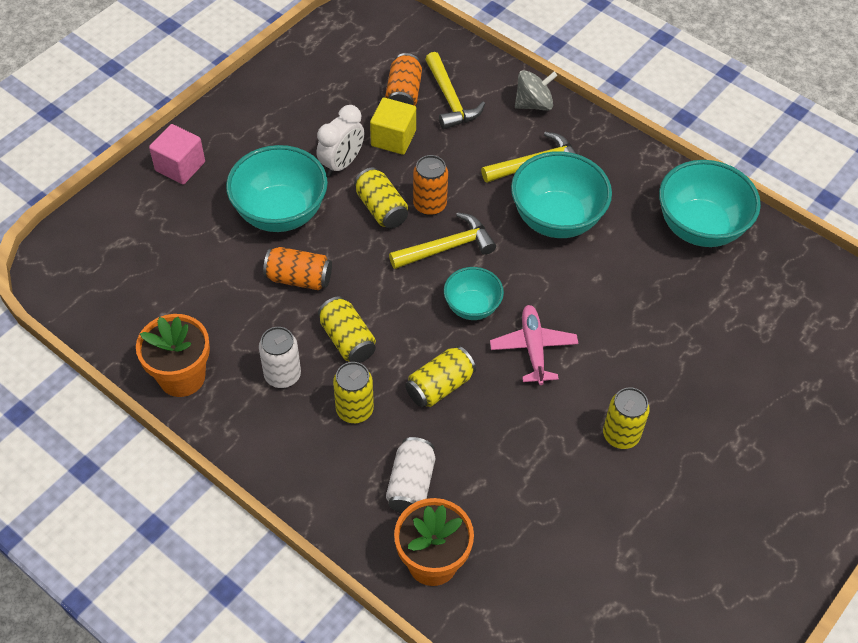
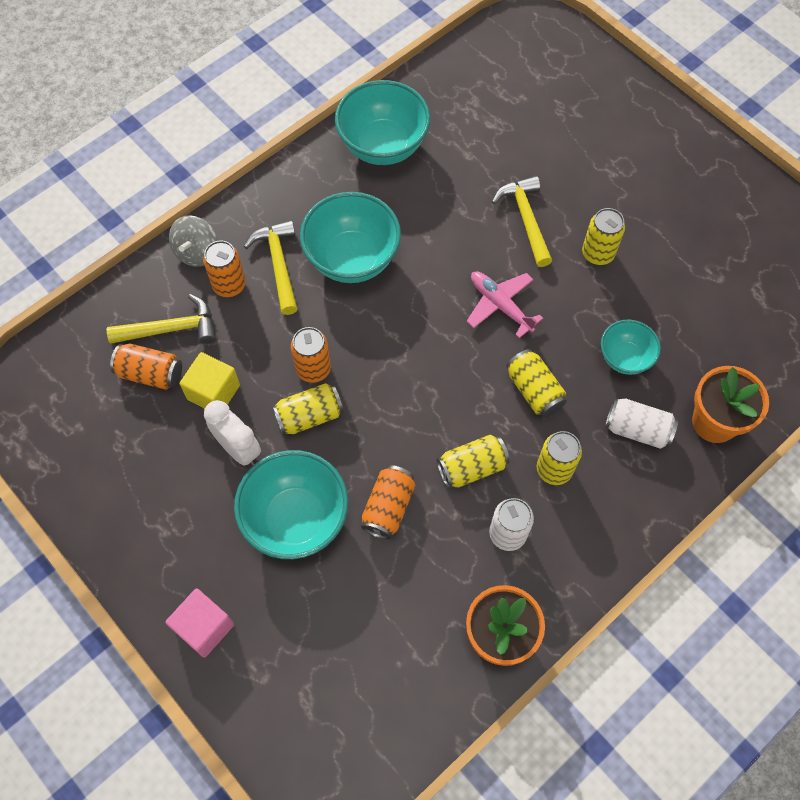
camera: 80 degrees left, 10 degrees up
yellow hammer [389,212,496,269] -> yellow hammer moved to [492,176,552,267]
turquoise bowl [444,267,504,320] -> turquoise bowl moved to [601,320,661,375]
pink plane [490,305,578,385] -> pink plane turned 45 degrees clockwise [467,271,543,338]
grey spinning top [515,70,557,111] -> grey spinning top turned 150 degrees counterclockwise [169,215,218,267]
none -> orange can [203,240,246,297]

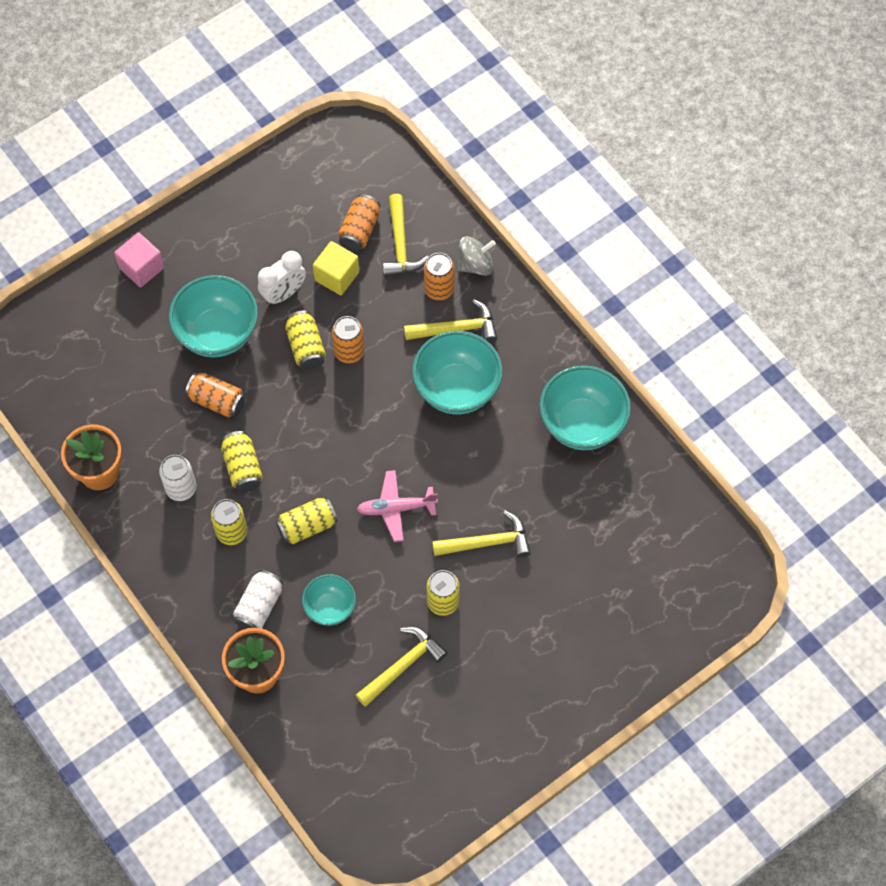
camera: 95 degrees right, 0 degrees up
grey spinning top [169,215,218,267] -> grey spinning top turned 135 degrees clockwise [457,236,496,276]
pink plane [467,271,543,338] -> pink plane turned 150 degrees counterclockwise [357,470,438,542]
none -> yellow hammer [356,626,448,707]

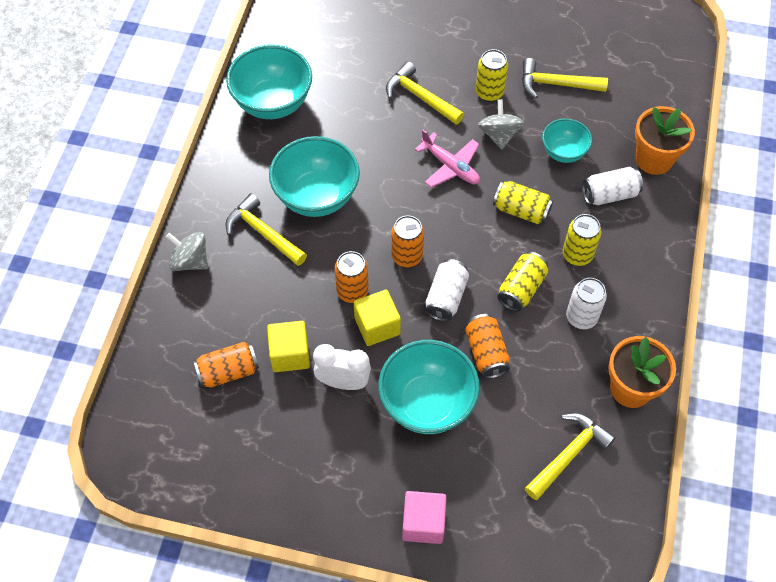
camera: 130 degrees left, 5 degrees down
yellow can [285,311,326,370] -> yellow cube [354,290,401,346]
yellow hammer [383,194,429,277] -> yellow hammer moved to [525,413,616,500]
orange can [424,253,455,300] -> orange can moved to [391,215,424,267]
none -> white can [425,259,469,321]
none -> grey spinning top [478,99,524,150]

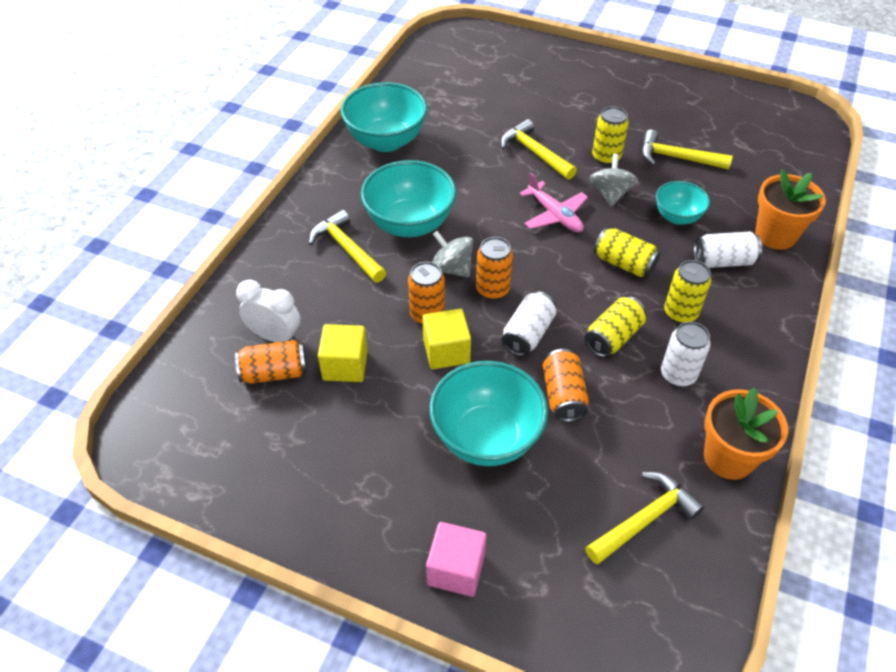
camera: 10 degrees right, 10 degrees down
grey spinning top [166,232,208,271] -> grey spinning top moved to [432,231,473,278]
white clock [313,344,371,390] -> white clock moved to [236,280,301,342]

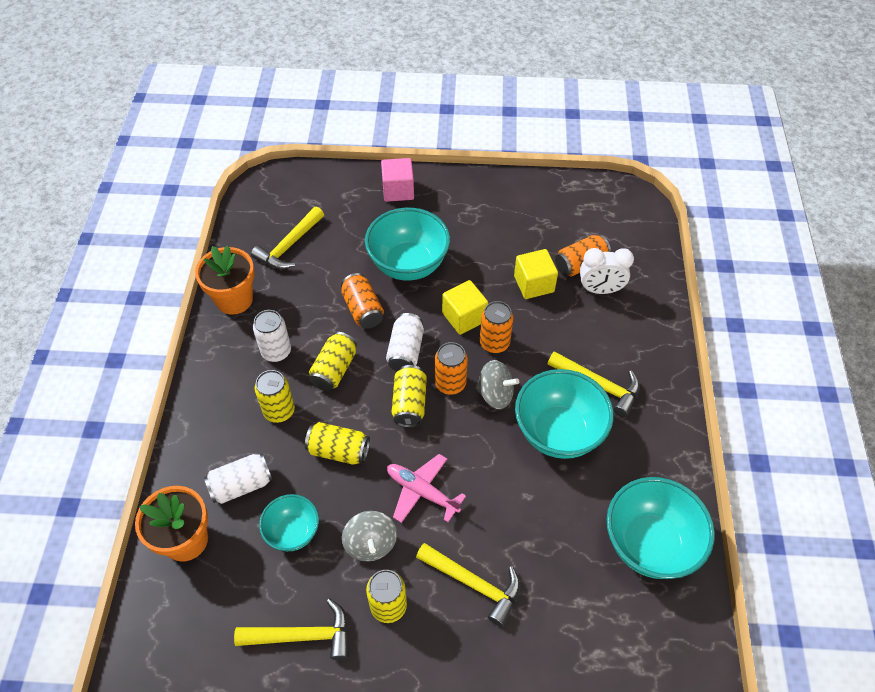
camera: 160 degrees right, 5 degrees up
none -> yellow can [392,365,427,428]

